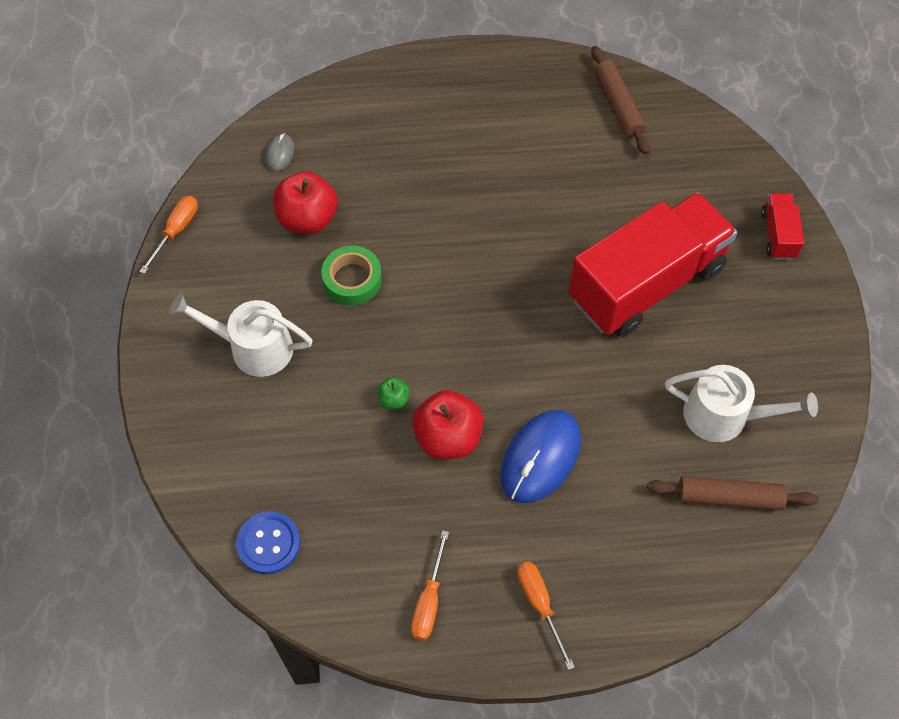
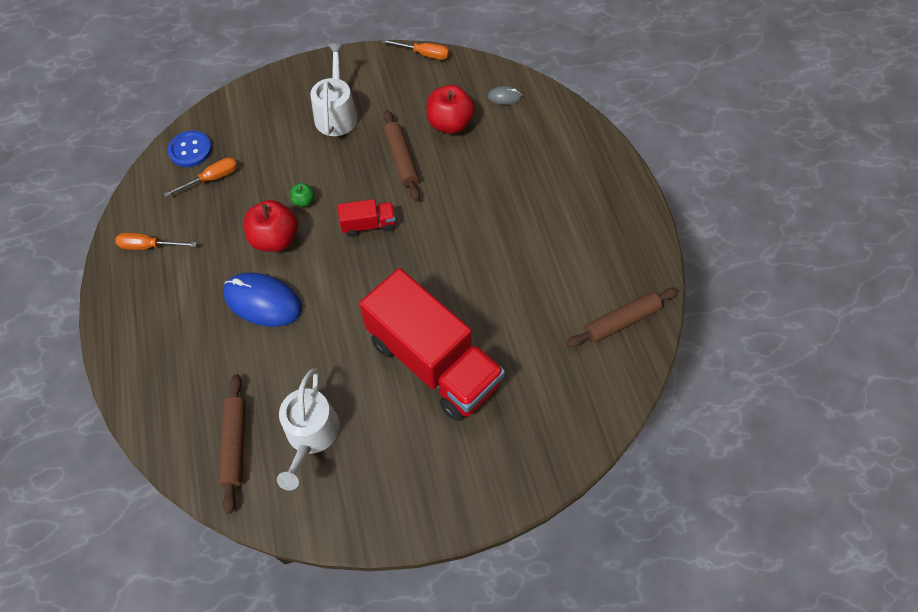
camera: 80 degrees right, 0 degrees up
green tape [321,246,382,305] -> brown rolling pin [383,110,420,201]
orange screwdriver [517,562,575,670] -> orange screwdriver moved to [164,157,237,197]
red truck [761,194,804,260] -> red truck moved to [337,199,396,237]

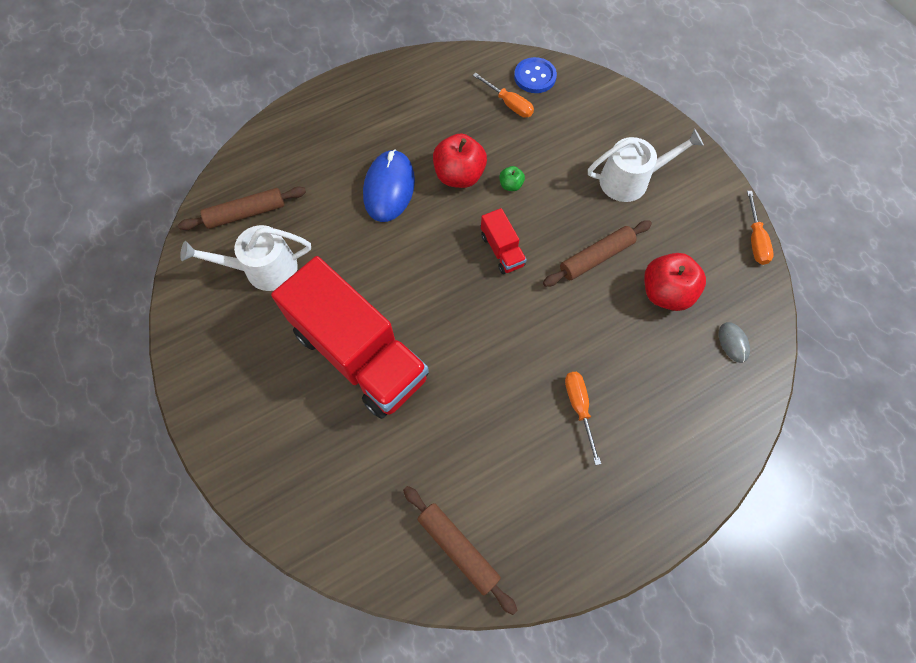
camera: 75 degrees right, 5 degrees up
orange screwdriver [115,233,197,250] -> orange screwdriver moved to [565,372,601,465]
red truck [359,268,505,421] -> red truck turned 75 degrees counterclockwise [271,256,429,419]

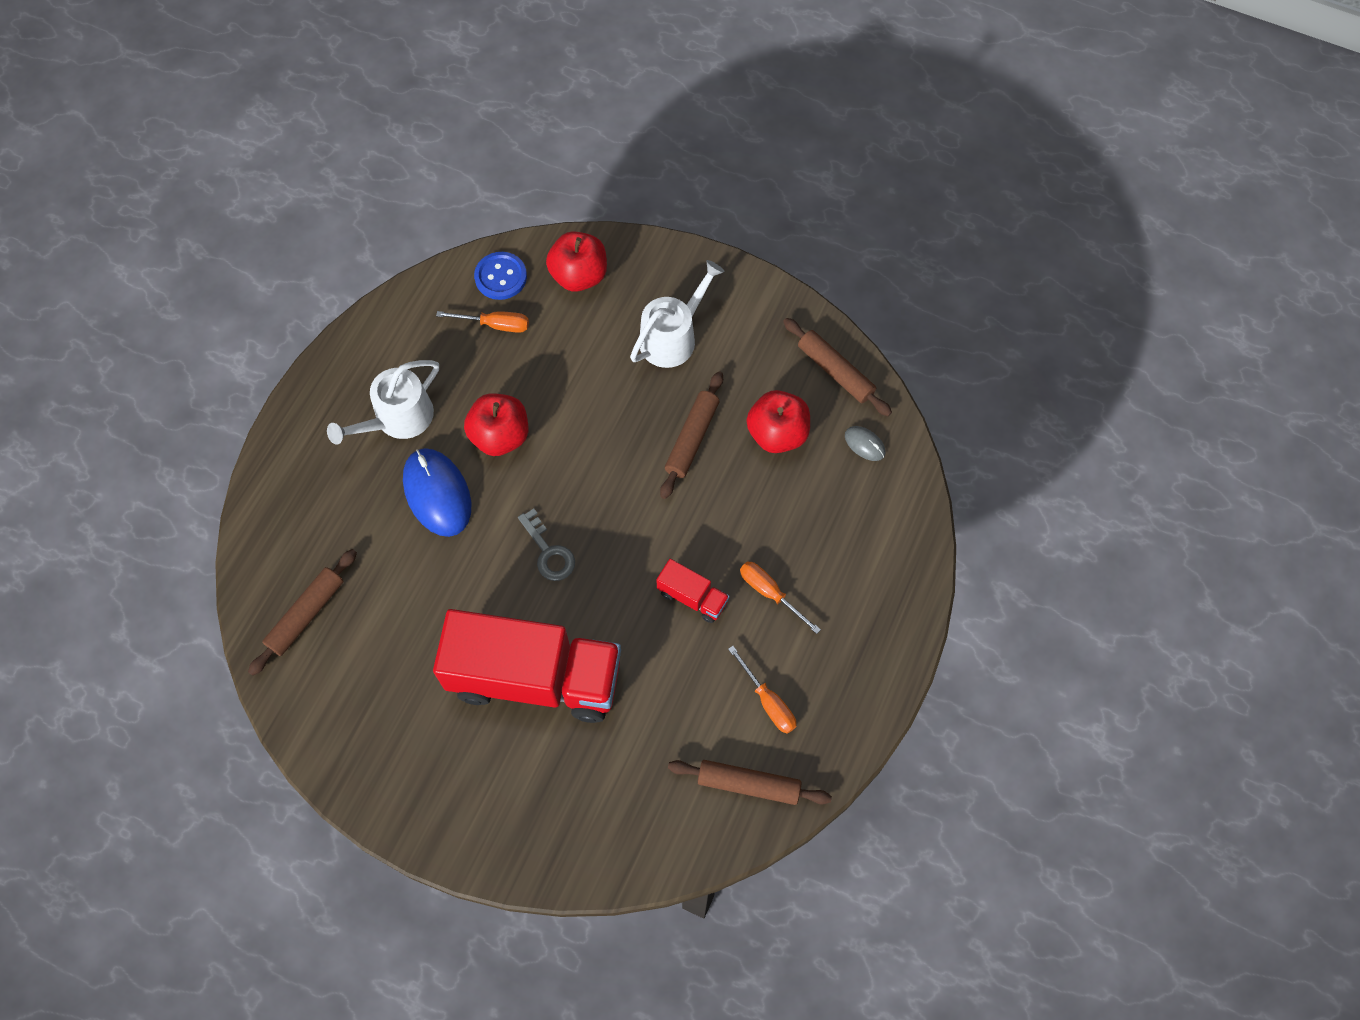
camera: 35 degrees left, 0 degrees up
white watering can [180,225,311,291] -> white watering can moved to [327,360,439,445]
red truck [481,208,527,274] -> red truck moved to [656,559,729,623]
green apple [500,166,525,191] -> none
orange screwdriver [747,191,774,265] -> orange screwdriver moved to [728,646,796,734]
none -> grey key [518,509,575,581]
none -> red apple [546,231,607,292]
none -> brown rolling pin [783,318,892,416]

